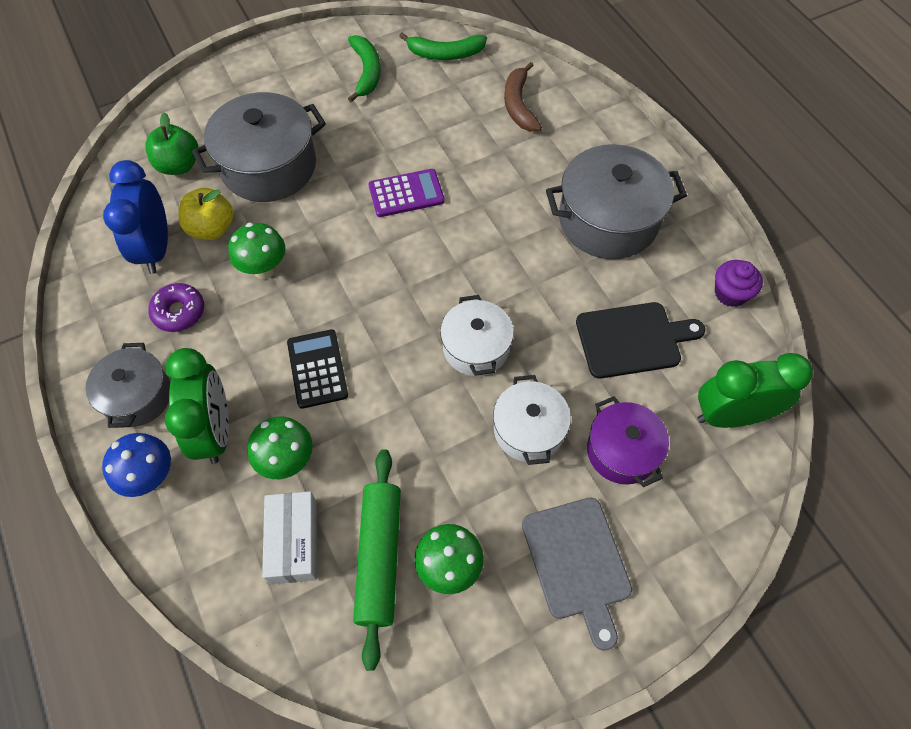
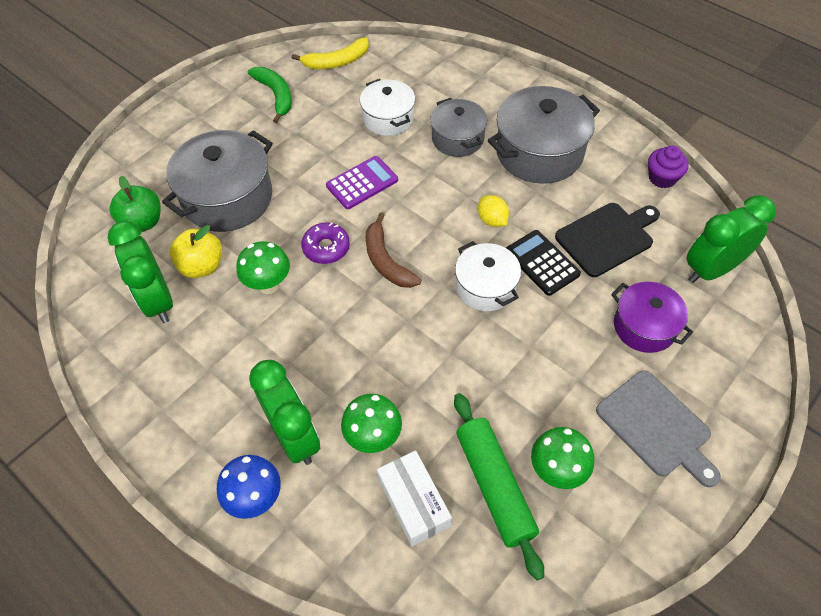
camera: 20 degrees left, 5 degrees down
grey pot [86,343,170,428] -> grey pot moved to [430,98,487,157]
blue clock [103,160,168,274] -> green clock [108,221,173,323]
purple donut [148,283,204,332] -> purple donut moved to [301,222,350,264]
black calculator [287,329,348,409] -> black calculator moved to [506,230,581,296]
green banana [399,32,487,60] -> yellow banana [291,37,369,69]
white pot [493,375,571,465] -> white pot moved to [360,79,415,136]
brown banana [504,62,542,131] -> brown banana moved to [366,212,421,288]
none -> yellow lemon [478,195,509,227]

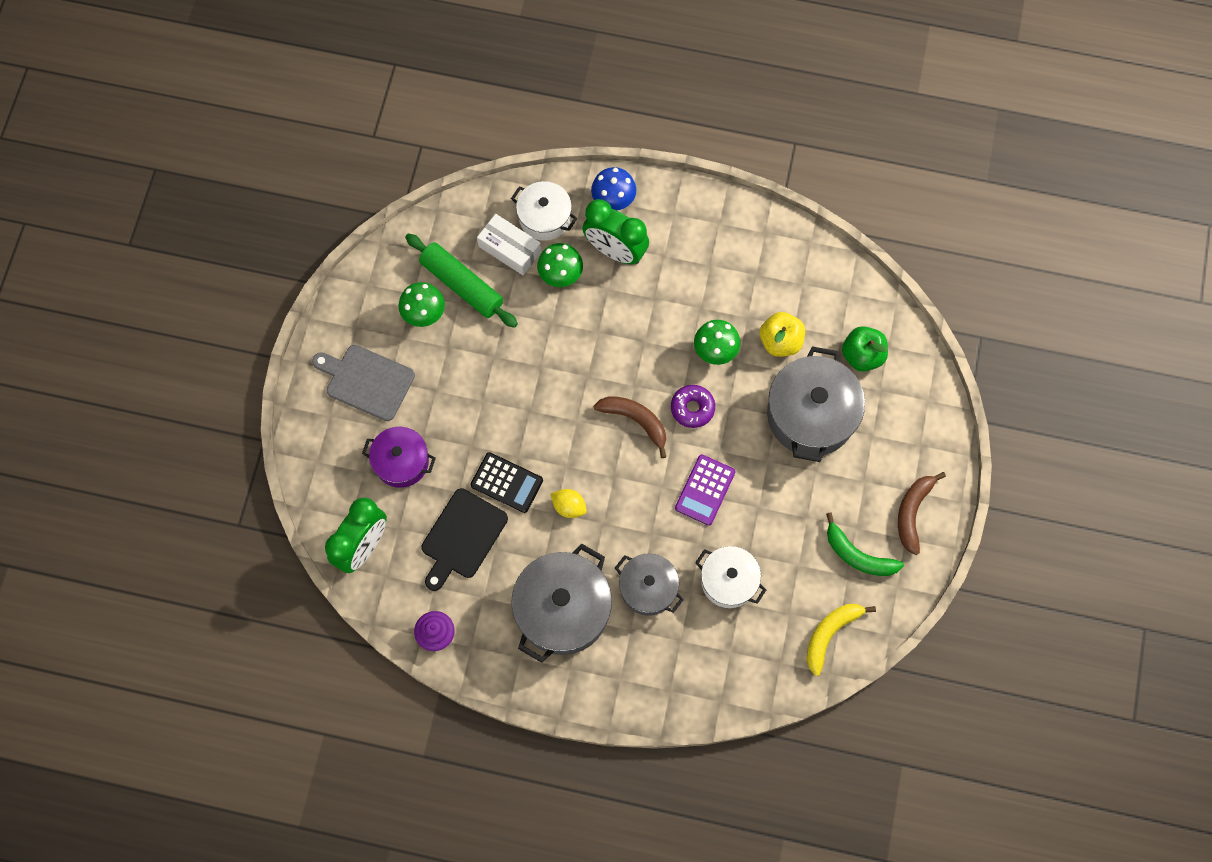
camera: 150 degrees right, 15 degrees up
green clock [108,221,173,323] -> none
white pot [455,241,521,311] -> white pot moved to [511,181,577,241]
none -> brown banana [898,472,946,555]

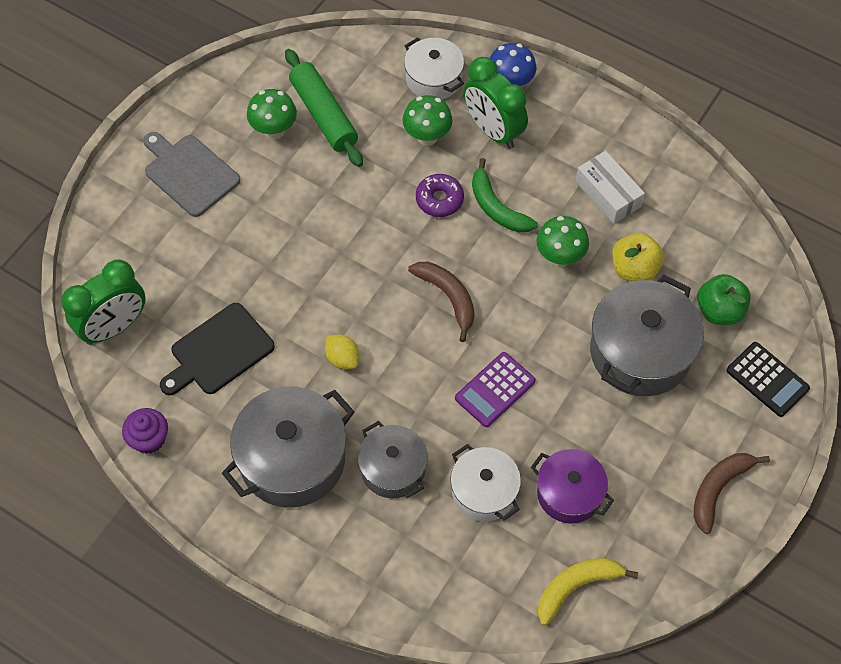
camera: 20 degrees right, 10 degrees down
purple pot [362,427,436,488] -> purple pot moved to [531,449,614,524]
black calculator [470,452,543,513] -> black calculator moved to [726,342,810,417]
white box [477,214,542,275] -> white box moved to [576,151,645,224]
purple donut [671,385,715,428] -> purple donut moved to [416,174,464,217]
green banana [826,512,904,576] -> green banana moved to [472,158,538,232]

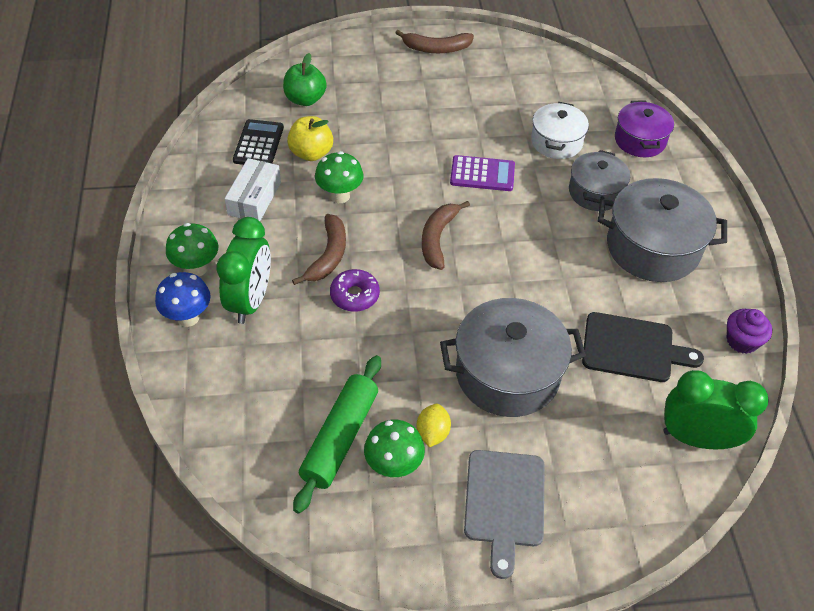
camera: 130 degrees left, 10 degrees down
yellow lemon [325,335,359,369] -> yellow lemon moved to [417,404,451,447]
green mushroom [402,95,453,146] -> green mushroom moved to [166,223,218,276]
white pot [404,37,464,100] -> none
green banana [472,158,538,232] -> brown banana [292,214,346,285]
purple pot [531,449,614,524] -> purple pot moved to [615,101,674,157]
yellow banana [538,558,638,625] -> none
grey pot [590,275,704,396] -> grey pot moved to [440,298,586,417]
black calculator [726,342,810,417] -> black calculator moved to [233,119,284,165]

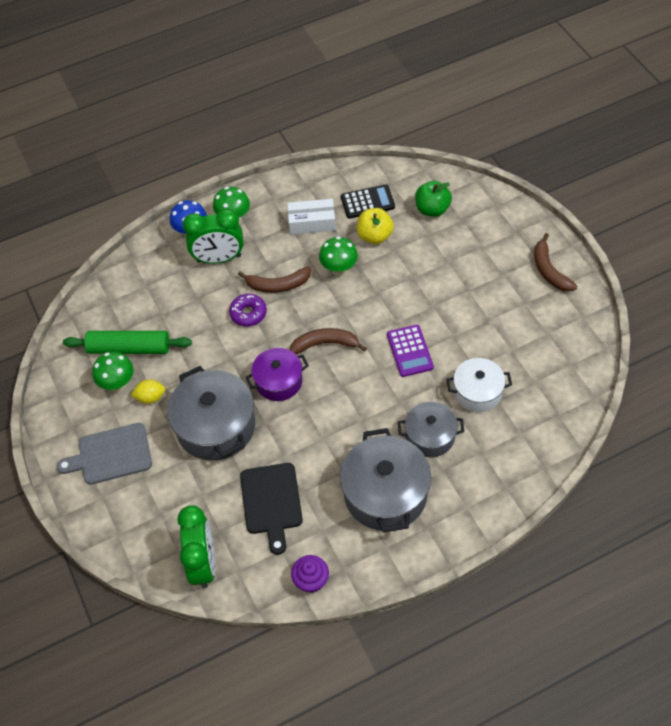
camera: 75 degrees right, 5 degrees up
purple pot [615,101,674,157] -> purple pot moved to [245,348,309,401]

